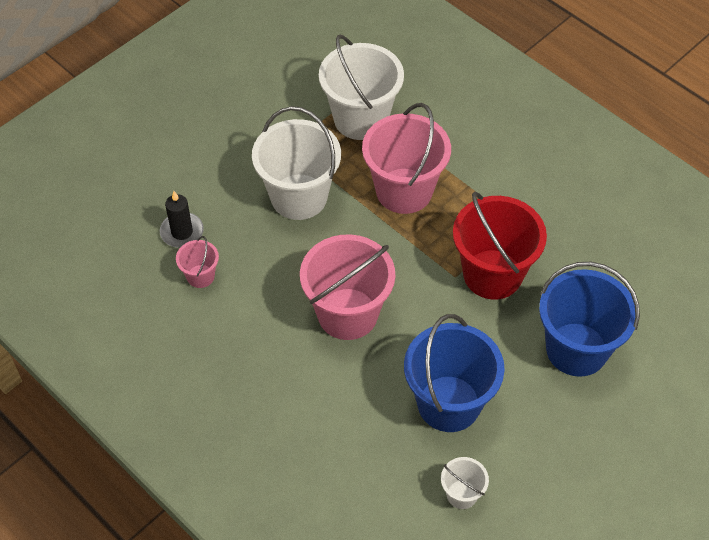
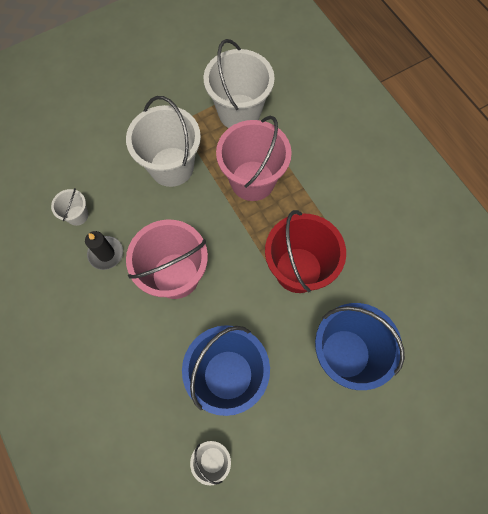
camera: 15 degrees right, 15 degrees up
black candle [160,191,204,248] -> black candle moved to [85,231,123,270]
pink bucket [176,236,219,288] -> white bucket [51,188,88,226]

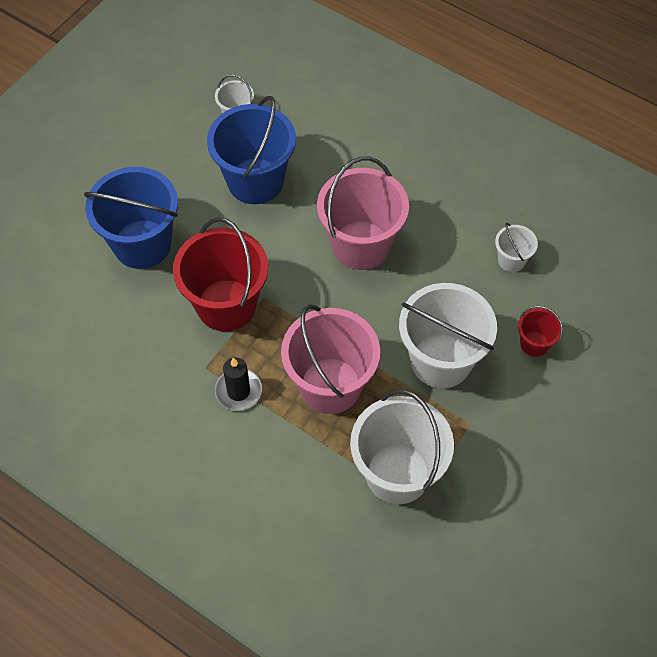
camera: 155 degrees right, 10 degrees down
black candle [85,231,123,270] -> black candle moved to [215,357,262,411]
none -> red bucket [518,306,563,357]

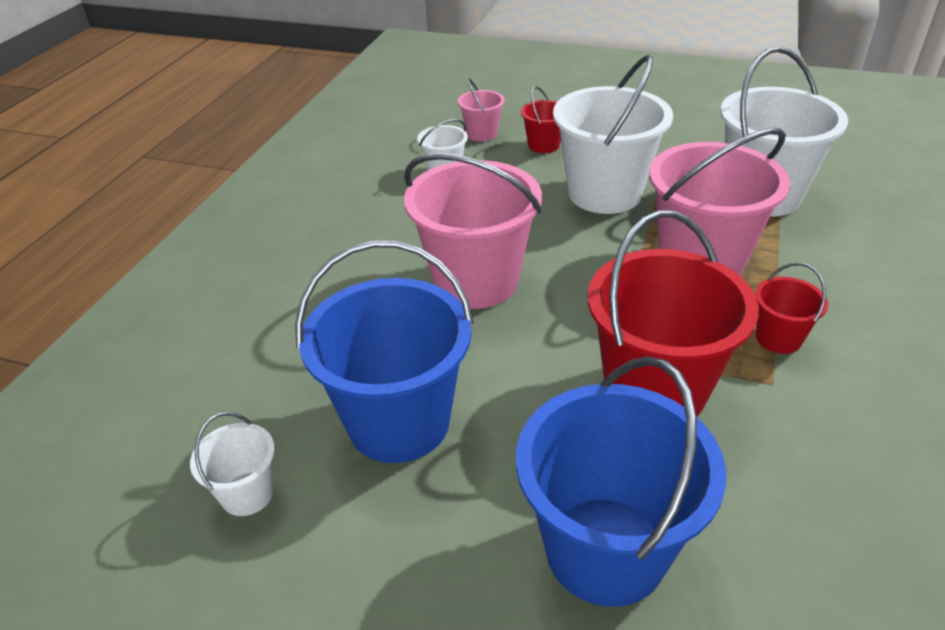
camera: 105 degrees left, 20 degrees down
black candle [215,357,262,411] -> red bucket [755,262,828,354]
none -> pink bucket [458,78,505,142]

